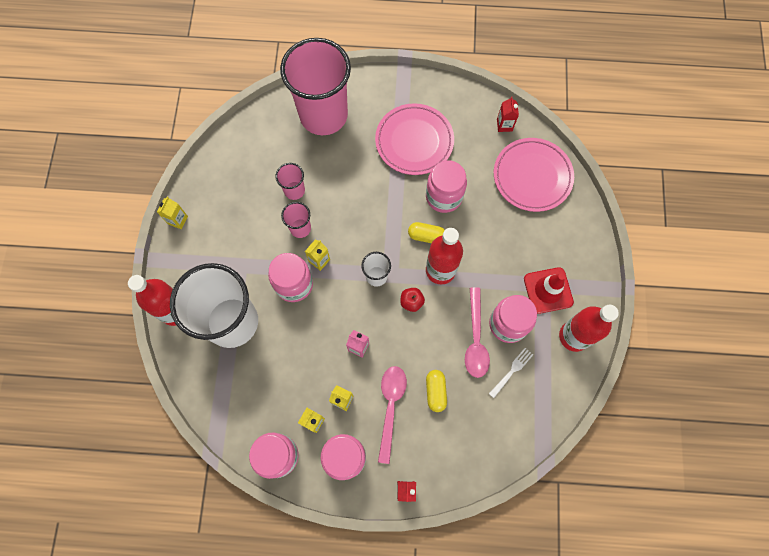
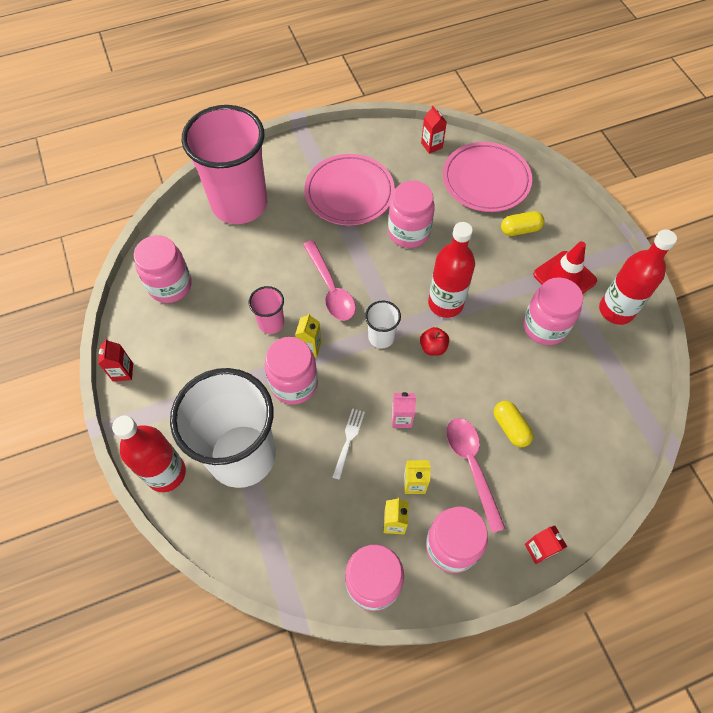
camera: 25 degrees left, 10 degrees down
yellow carton [157,197,188,229] -> red carton [98,339,133,381]
pink cup [275,163,305,200] -> none
yellow capsule [408,222,445,243] -> yellow capsule moved to [501,211,545,236]
pink spoon [465,287,490,378] -> pink spoon moved to [303,240,356,321]
white fork [489,348,533,398] -> white fork moved to [332,408,365,480]
none -> pink jar [134,235,192,303]

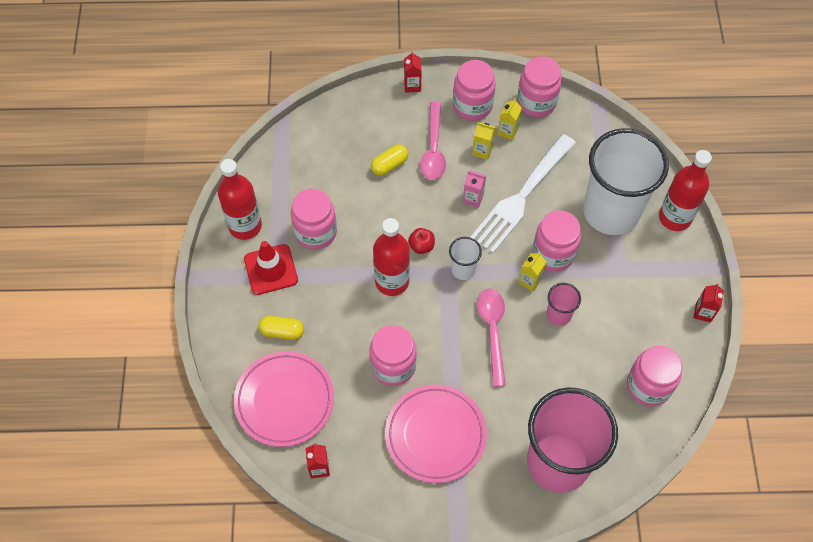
camera: 160 degrees left, 0 degrees up
white fork [332,408,365,480] -> white fork [470,134,576,253], size x2.46
yellow capsule [494,401,533,447] -> yellow capsule turned 60 degrees clockwise [371,144,408,176]

